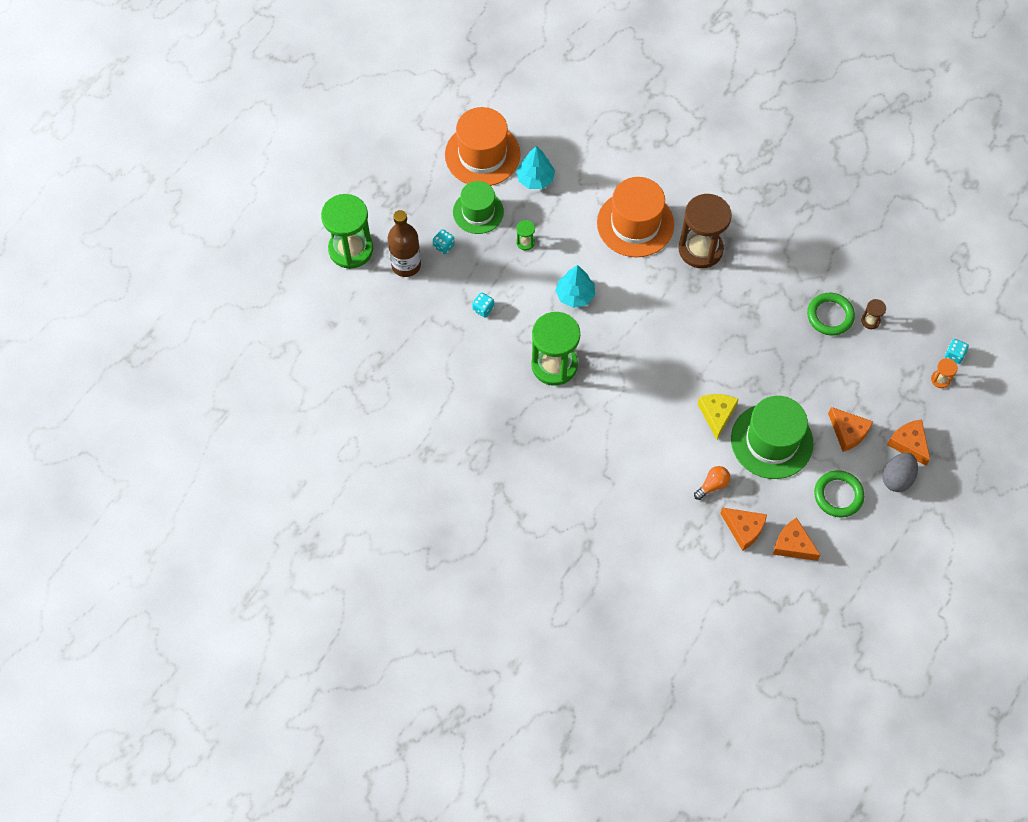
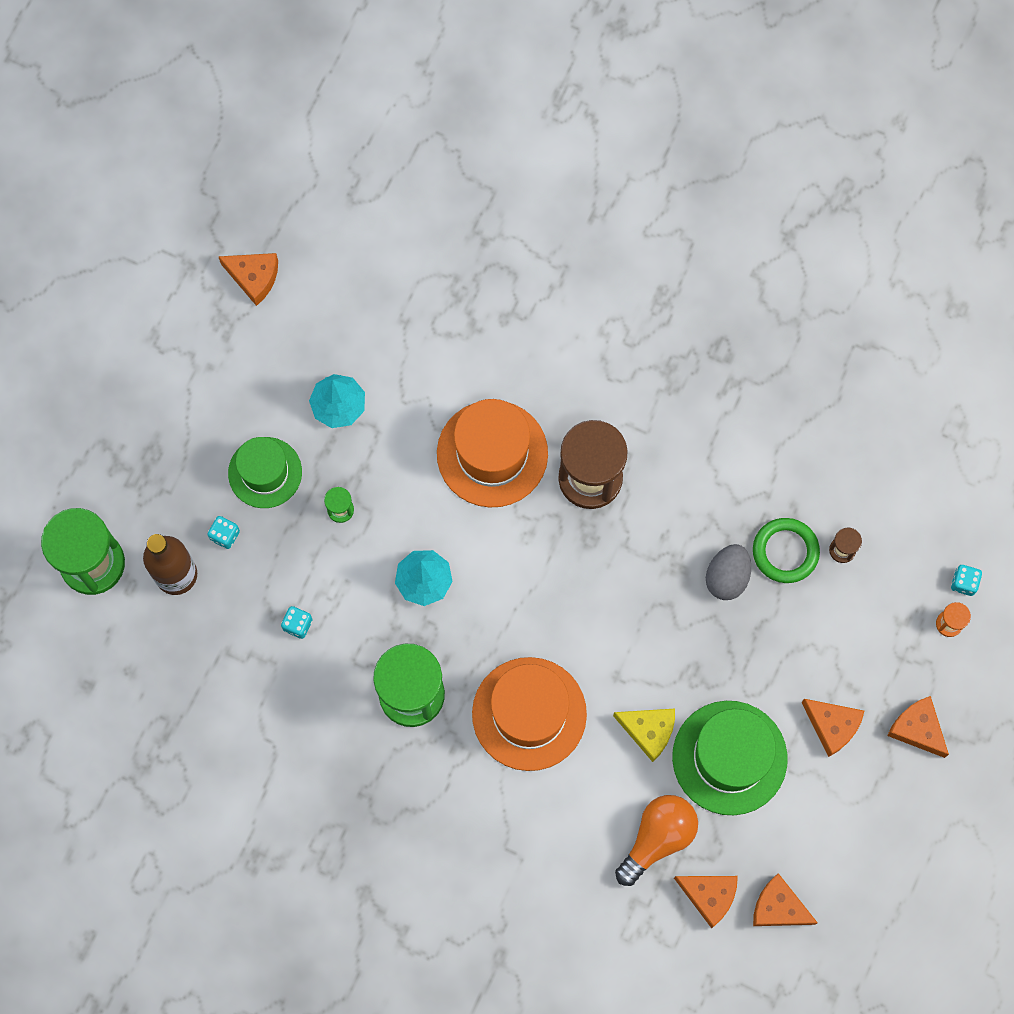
camera: 10 degrees left, 10 degrees up
orange hat [445,107,520,186] -> orange hat moved to [472,657,587,771]
orange light bulb [694,466,730,500] -> orange light bulb [615,795,698,886], size x1.77
yellow cheese [698,394,739,440] -> yellow cheese turned 120 degrees clockwise [613,709,675,762]
green ring [814,470,864,518] -> none
grey egg [883,453,918,492] -> grey egg moved to [706,544,751,600]
none -> orange cheese [218,253,278,306]

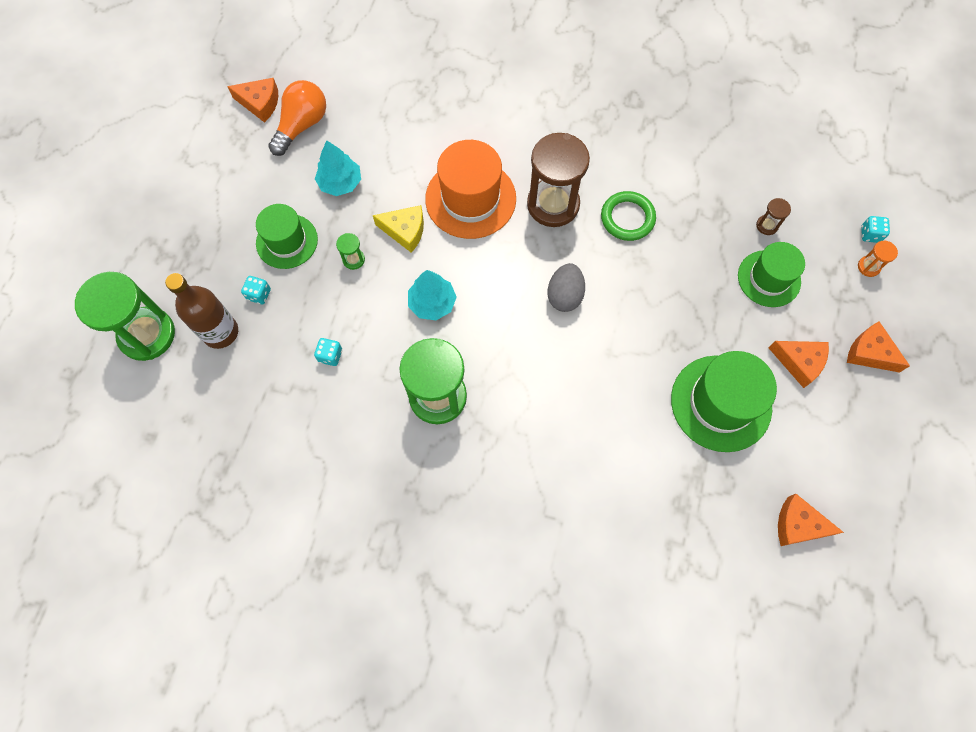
camera: 10 degrees left, 5 degrees down
orange hat [472,657,587,771] -> none
yellow cheese [613,709,675,762] -> yellow cheese moved to [373,205,424,253]
orange light bulb [615,795,698,886] -> orange light bulb moved to [268,80,326,156]
orange cheese [674,876,738,928] -> none
grey egg [706,544,751,600] -> grey egg moved to [548,263,585,312]
green ring [753,518,820,583] -> green ring moved to [601,191,656,241]
none -> green hat [738,242,805,307]

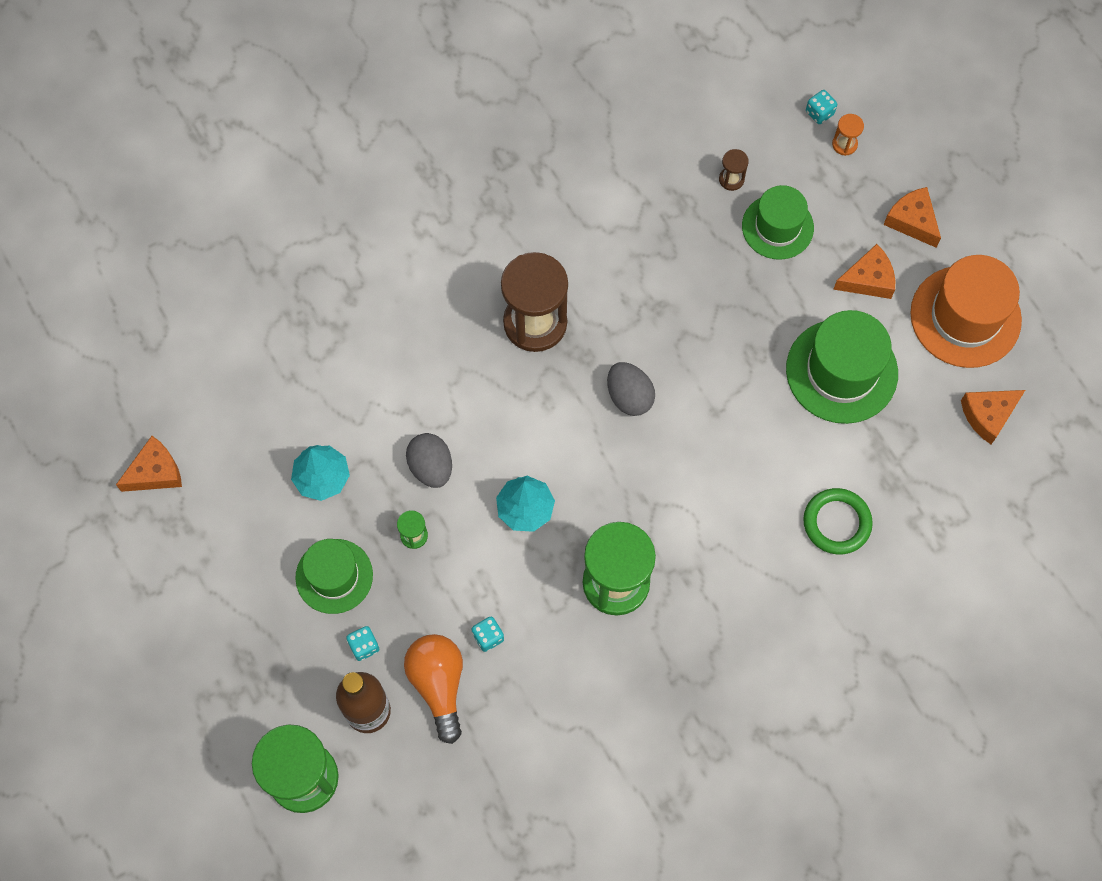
camera: 45 degrees left, 0 degrees up
orange light bulb [268,80,326,156] -> orange light bulb moved to [404,634,463,744]
yellow cheese [373,205,424,253] -> grey egg [406,433,452,488]
orange hat [425,140,516,239] -> orange hat moved to [910,255,1022,368]
green ring [601,191,656,241] -> green ring moved to [803,488,873,554]
orange cheese [847,321,910,373] -> orange cheese turned 60 degrees clockwise [883,187,941,248]

